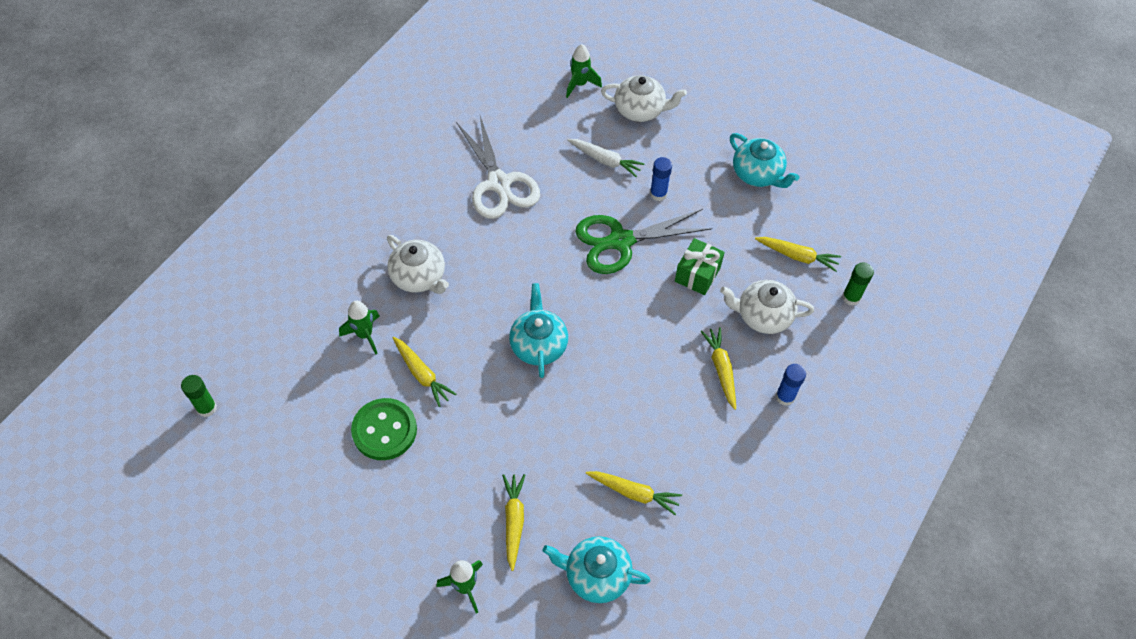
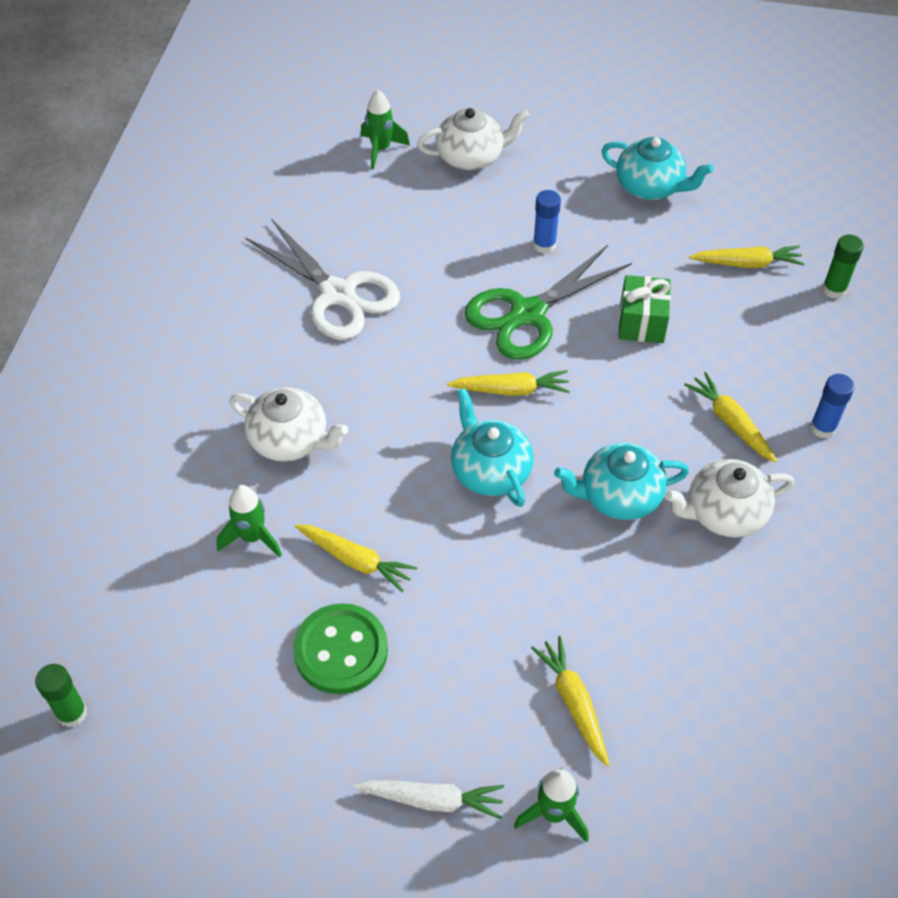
camera: 20 degrees left, 5 degrees down
turquoise teapot [543,536,650,603] -> turquoise teapot moved to [554,443,689,520]
white carrot [567,139,644,177] -> white carrot moved to [353,780,504,820]
yellow carrot [586,471,682,515] -> yellow carrot moved to [447,370,570,396]
white teapot [720,280,814,334] -> white teapot moved to [665,459,794,538]

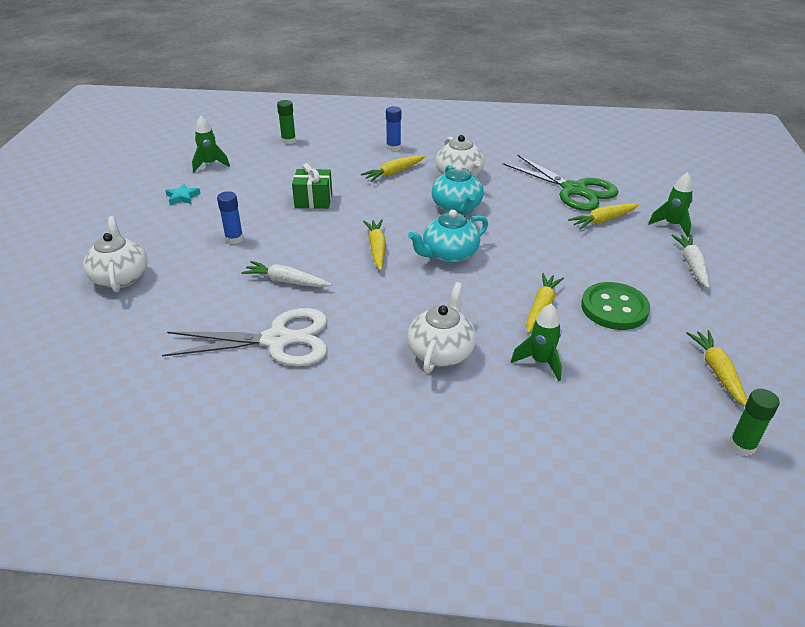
camera: 95 degrees left, 15 degrees down
white scissors [245,219,400,340] -> white scissors turned 45 degrees clockwise [162,308,327,366]
green rocket [361,90,410,169] -> green rocket moved to [192,116,230,172]
green scissors [464,245,632,360] -> green scissors moved to [503,154,619,211]
turquoise teapot [601,137,714,200] -> turquoise star [165,183,201,205]
yellow carrot [689,245,805,268] -> yellow carrot moved to [687,330,747,407]
none -> white carrot [241,261,332,287]

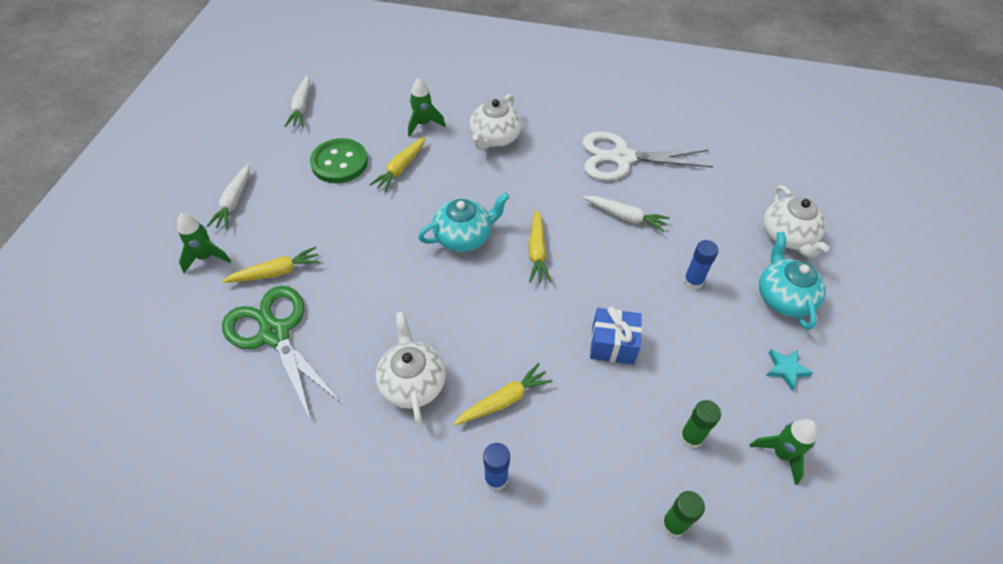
camera: 175 degrees left, 15 degrees up
green gift [292,163,332,209] -> blue gift [590,307,642,365]
turquoise teapot [431,165,484,215] -> turquoise teapot moved to [759,232,826,330]
yellow carrot [687,330,747,407] -> white carrot [285,75,310,127]
green glue stick [729,389,780,456] -> green glue stick moved to [680,400,721,448]

